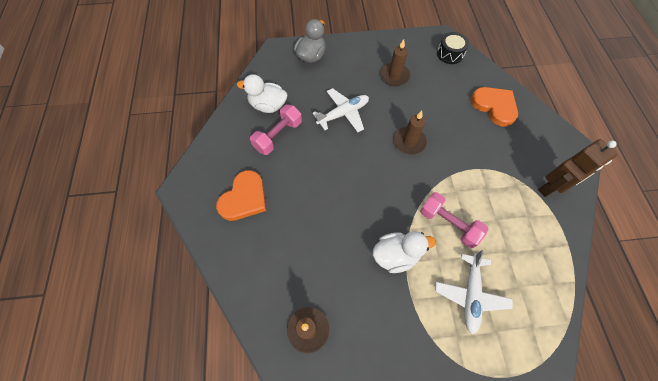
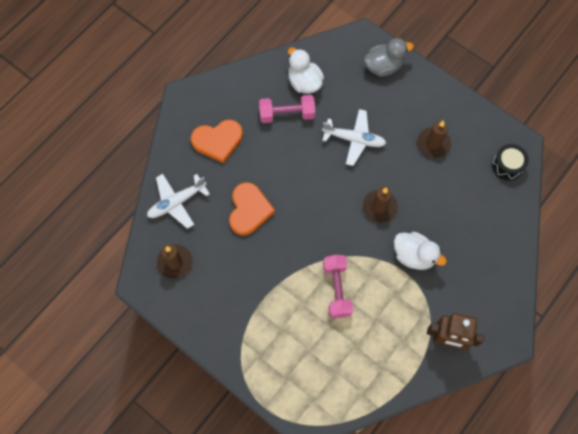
camera: 45 degrees right, 5 degrees up
white duck [373,231,436,273] -> white duck moved to [394,232,447,270]
white plane [435,250,513,334] -> white plane moved to [147,174,210,229]
orange heart [471,87,518,127] -> orange heart moved to [229,182,275,236]

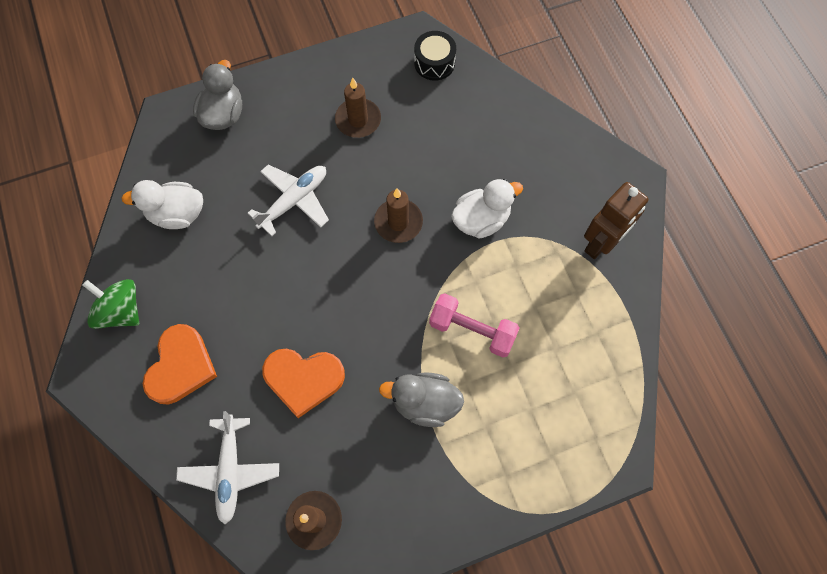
camera: 60 degrees left, 0 degrees up
orange heart [229,182,275,236] -> orange heart turned 150 degrees clockwise [262,349,345,418]
pink dumbbell [259,95,315,123] -> none
none -> green spinning top [83,279,139,329]
none -> grey duck [379,372,464,427]

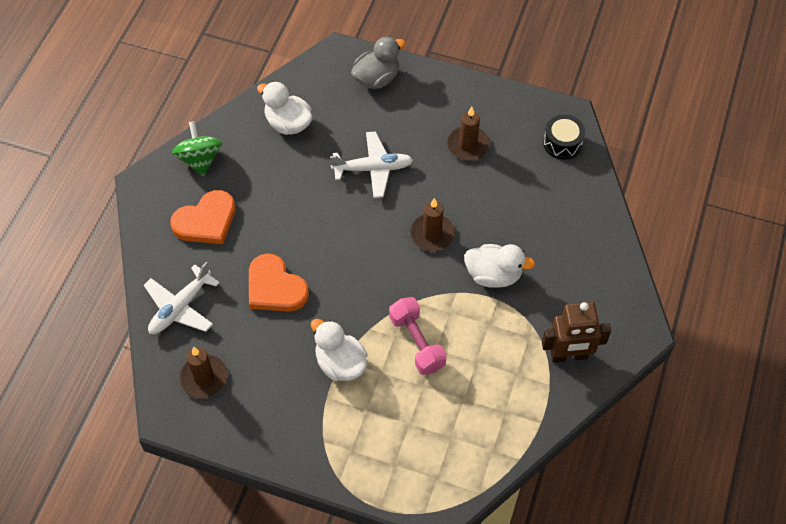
camera: 40 degrees right, 10 degrees down
grey duck [379,372,464,427] -> white duck [311,319,368,381]

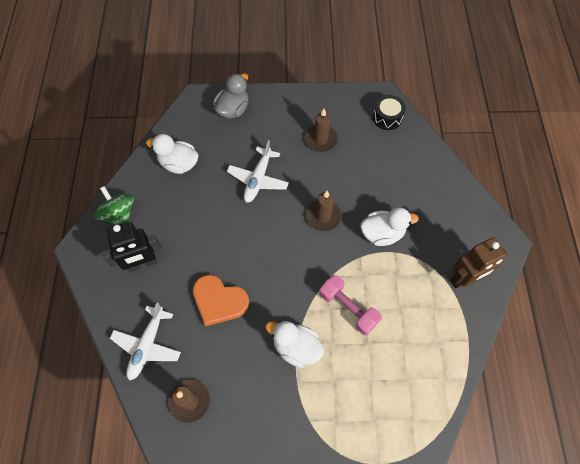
camera: 20 degrees left, 5 degrees up
orange heart [170,190,235,244] -> black robot [102,222,162,272]
white plane [330,131,413,198] -> white plane turned 135 degrees clockwise [227,140,289,203]

